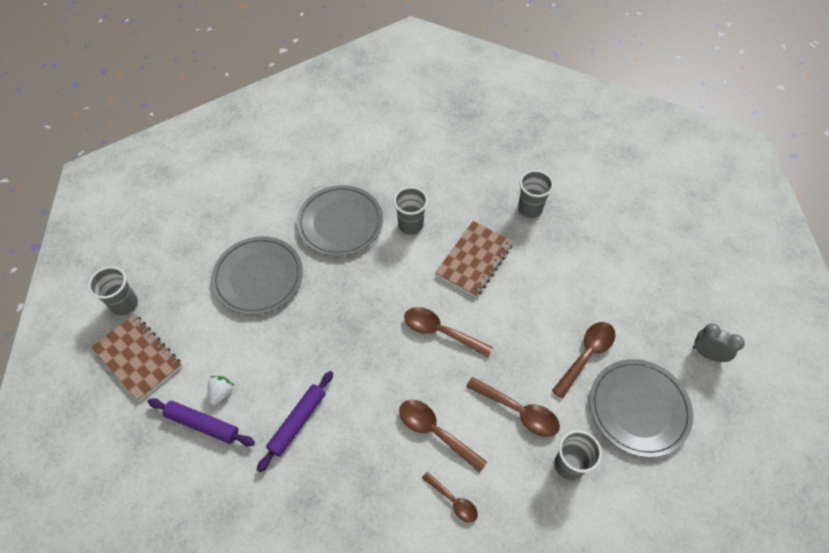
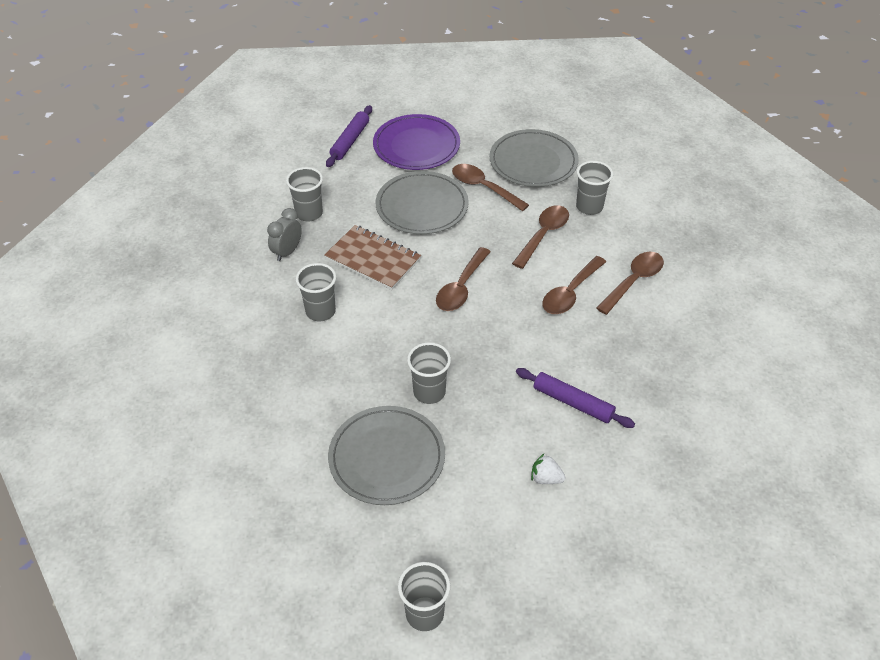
camera: 90 degrees left, 10 degrees down
brown notebook [91,314,182,402] -> none
purple rolling pin [148,398,255,446] -> purple rolling pin moved to [326,105,372,167]
grey plate [297,185,383,256] -> grey plate moved to [375,171,469,234]
brown spoon [422,472,478,523] -> brown spoon [596,252,664,315], size x1.60
grey clock [693,324,745,362] -> grey clock moved to [267,208,302,261]
none -> purple plate [373,114,460,170]
none -> grey cup [407,342,451,404]

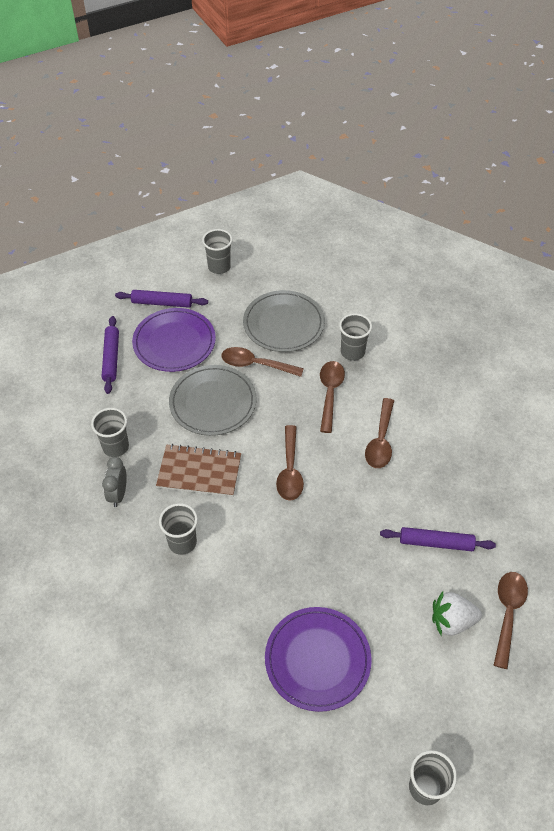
camera: 25 degrees left, 5 degrees up
grey plate [328,406,445,505] -> purple plate [265,607,372,712]
grey cup [407,342,451,404] -> grey cup moved to [202,229,233,274]
white strawberry [531,453,566,484] -> white strawberry [432,592,482,636], size x1.65
brown spoon [596,252,664,315] -> brown spoon moved to [494,572,528,669]
none -> purple rolling pin [115,290,208,308]

